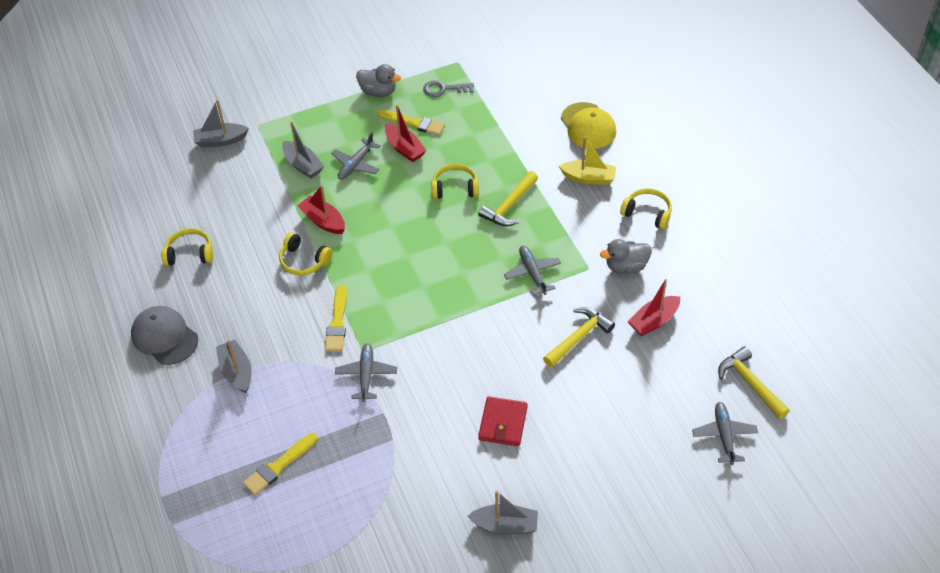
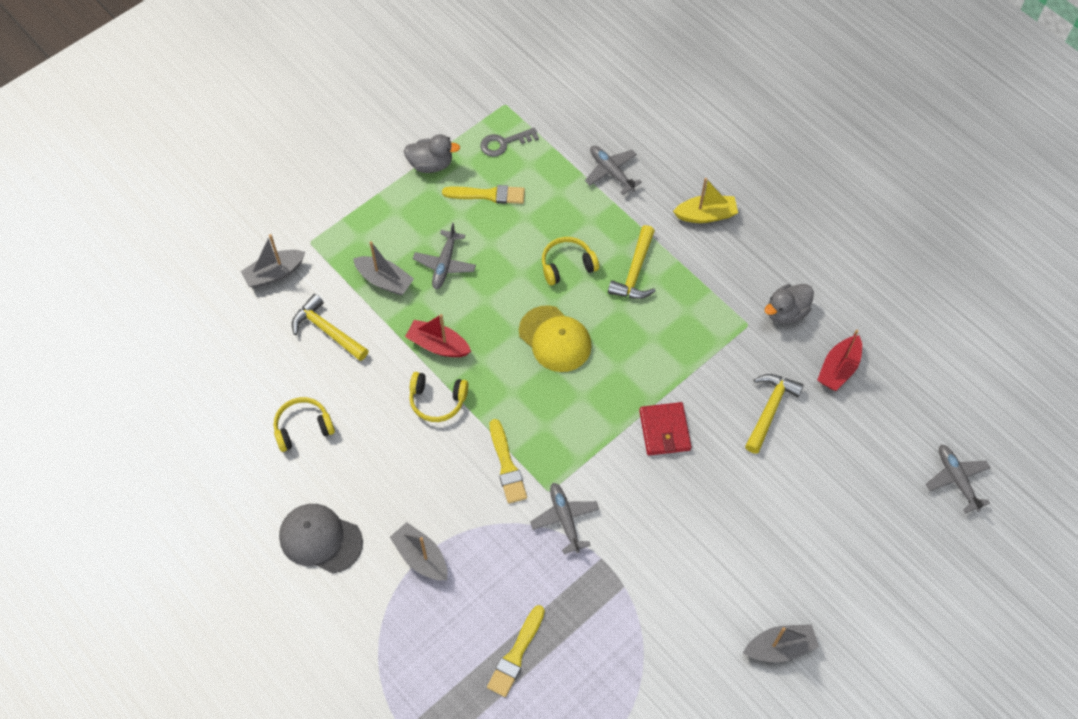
camera: 20 degrees left, 10 degrees up
red boat [385,105,427,162] -> none
red wallet [478,396,528,446] -> red wallet moved to [639,402,691,455]
grey plane [504,246,561,295] -> grey plane moved to [585,146,642,195]
yellow cap [561,102,616,149] -> yellow cap moved to [519,305,592,372]
yellow headphones [620,188,672,230] -> none
yellow hammer [718,346,790,419] -> yellow hammer moved to [292,294,369,361]

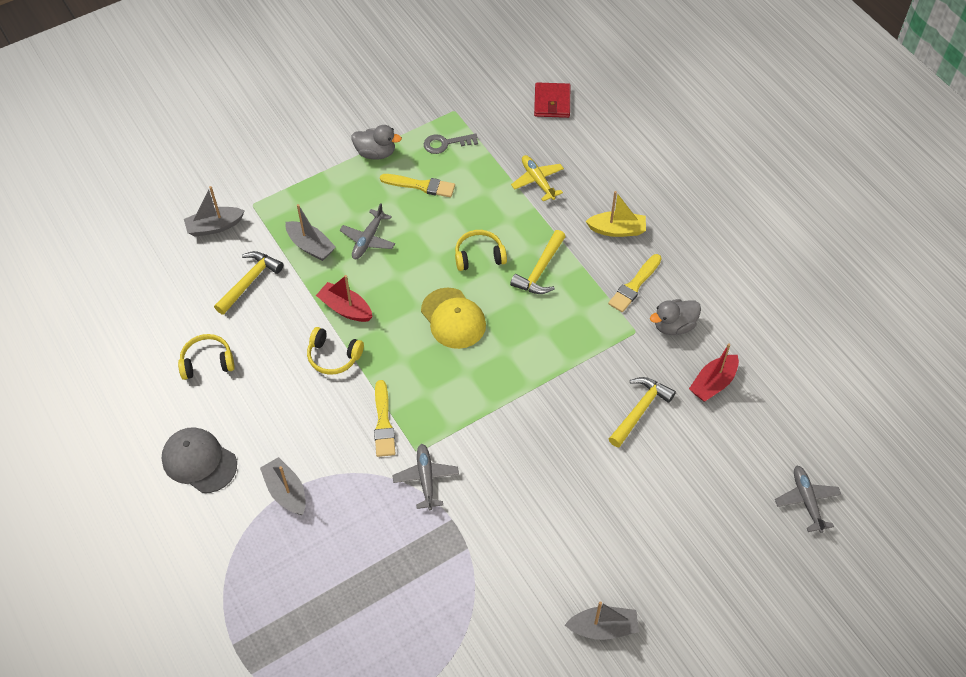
camera: 10 degrees right, 5 degrees down
yellow hammer [292,294,369,361] -> yellow hammer turned 75 degrees clockwise [214,251,283,315]
yellow brush [487,605,545,697] -> yellow brush moved to [608,254,662,312]
grey plane [585,146,642,195] -> yellow plane [511,155,564,201]
red wallet [639,402,691,455] -> red wallet moved to [534,82,570,118]

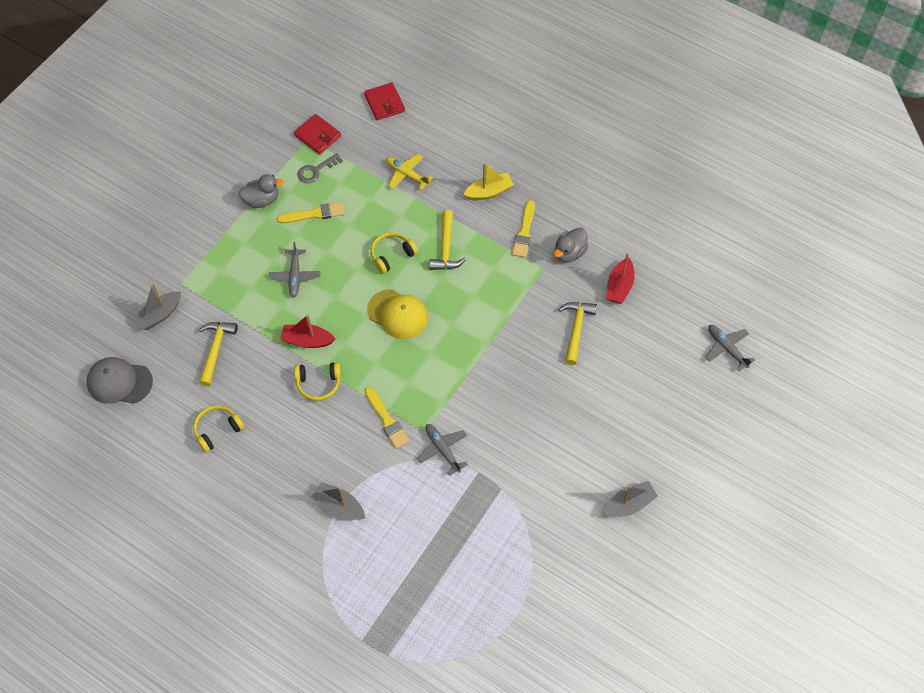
camera: 25 degrees left, 5 degrees up
grey cap [161,427,237,493] -> grey cap moved to [87,357,153,404]
grey boat [286,204,336,261] -> none
none -> red wallet [294,114,341,155]

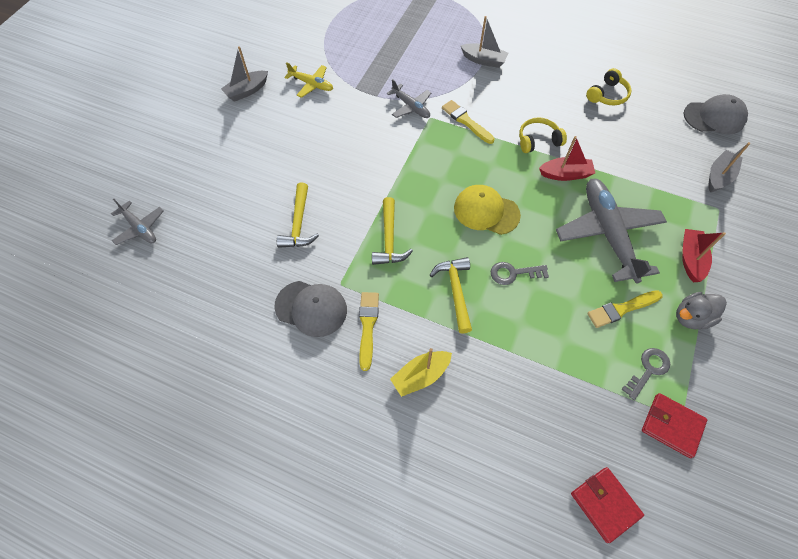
camera: 170 degrees right, 0 degrees up
yellow hammer [198,322,238,386] -> yellow hammer moved to [372,197,413,265]
grey plane [269,242,320,298] -> grey plane [556,179,667,284], size x1.96
yellow headphones [371,232,418,274] -> grey key [491,262,549,285]
yellow plane [386,154,433,190] -> yellow plane moved to [284,62,333,98]
grey duck [554,228,588,263] -> grey cap [274,281,347,337]
red boat [606,253,635,304] -> red boat moved to [682,229,726,282]

